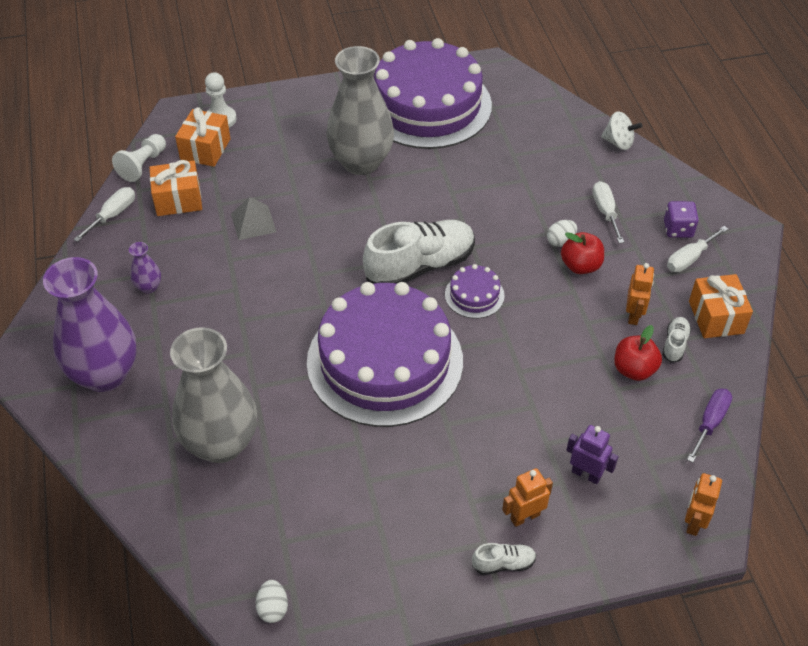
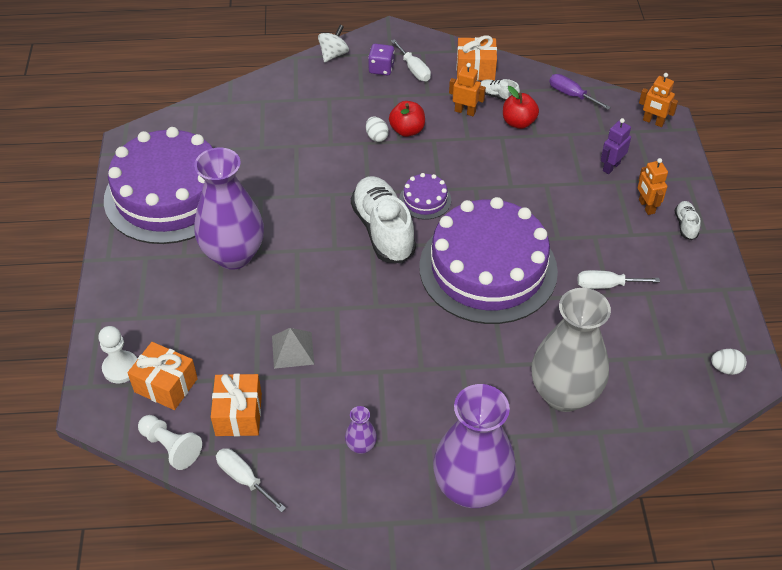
camera: 80 degrees left, 0 degrees up
grey vase [326,46,394,175] -> purple vase [194,147,264,270]
white screwdriver [592,181,624,243] -> white screwdriver moved to [578,270,660,289]
white spinning top [601,111,643,150] -> white spinning top moved to [318,25,349,62]

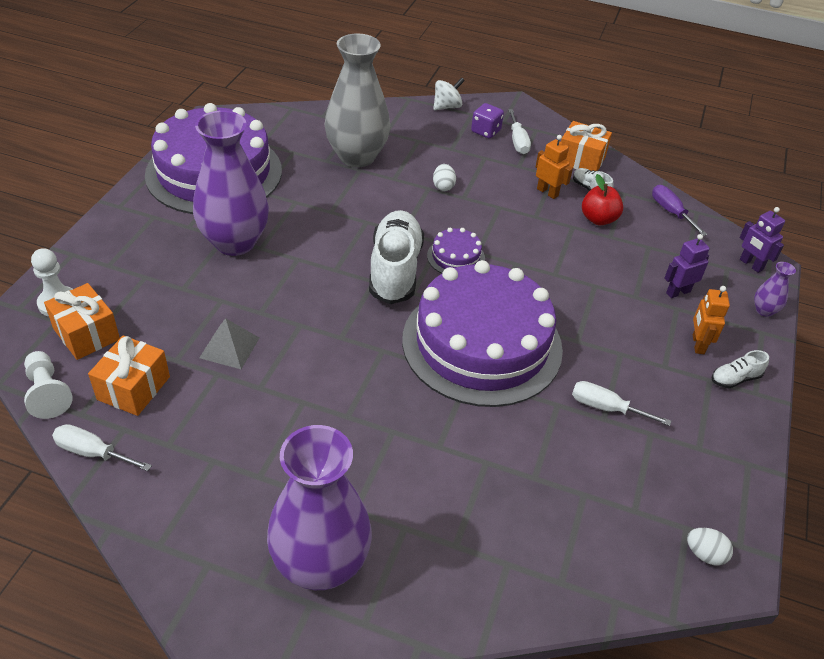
camera: 20 degrees right, 5 degrees down
white screwdriver [216,448,286,513] -> white screwdriver turned 45 degrees counterclockwise [52,424,152,471]
purple vase [345,406,377,454] -> purple vase moved to [754,262,796,317]
red apple [389,101,425,137] -> none
grey vase [532,288,611,412] -> grey vase moved to [325,33,390,167]
orange robot [639,73,678,127] -> purple robot [740,207,785,273]
white shoe [675,201,701,240] -> white shoe turned 135 degrees counterclockwise [712,350,769,388]

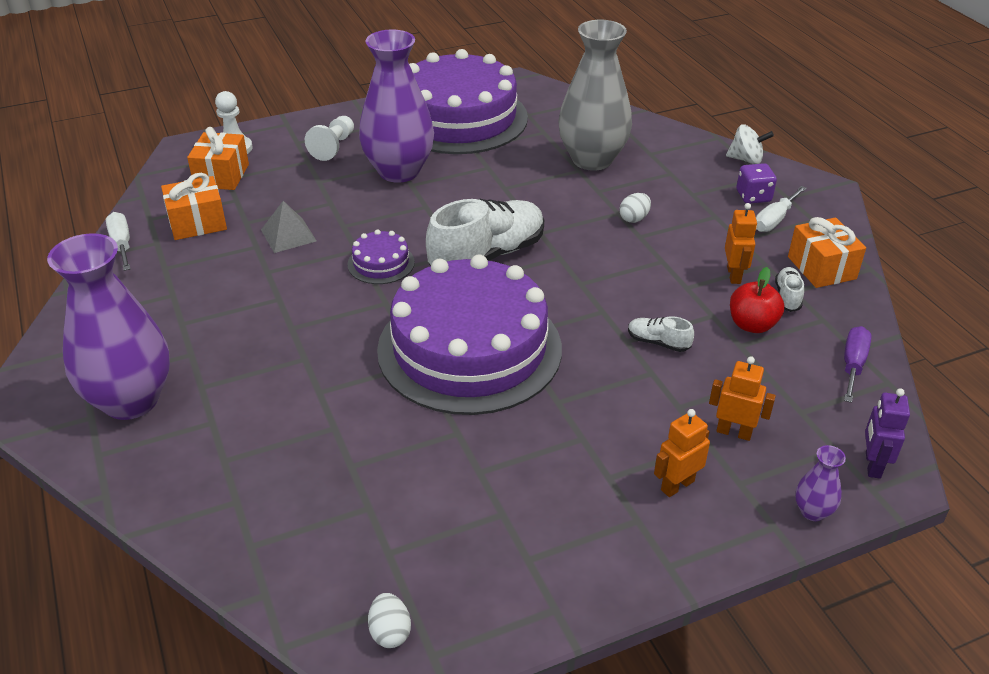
camera: 50 degrees right, 5 degrees down
white pawn [24,351,72,419] -> white pawn moved to [305,116,354,161]
purple cake [427,228,485,273] -> purple cake moved to [347,229,415,284]
white screwdriver [572,381,671,426] -> none
purple robot [664,234,710,298] -> orange robot [709,356,776,441]
white shoe [712,350,769,388] -> white shoe moved to [628,316,694,352]

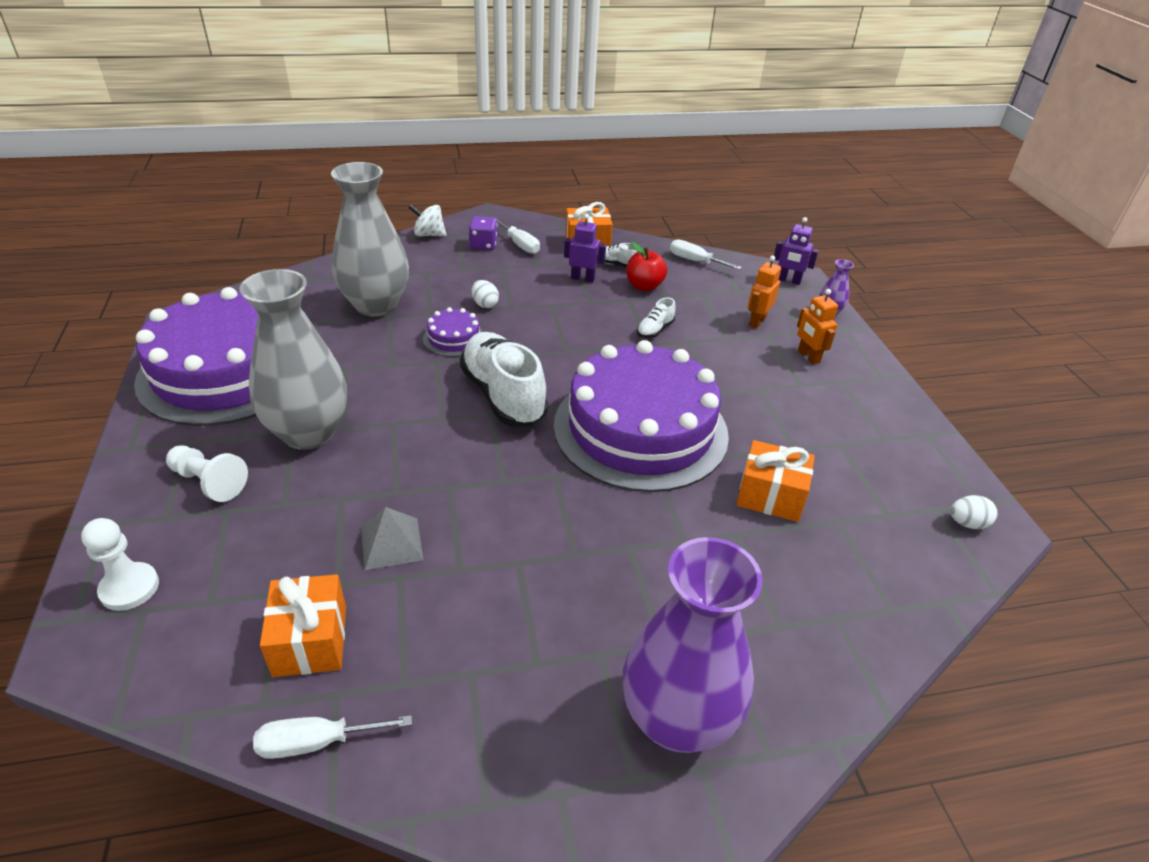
camera: 80 degrees left, 0 degrees up
orange gift [187,127,249,190] -> orange gift moved to [736,440,815,522]
purple cake [347,229,415,284] -> purple cake moved to [423,307,483,357]
purple vase [359,29,434,183] -> grey vase [239,269,347,450]
orange robot [725,203,757,284] -> purple robot [564,214,606,283]
white spinning top [726,125,774,164] -> white spinning top turned 105 degrees counterclockwise [409,204,446,236]
purple screwdriver [844,326,872,403] -> white screwdriver [670,239,742,270]

